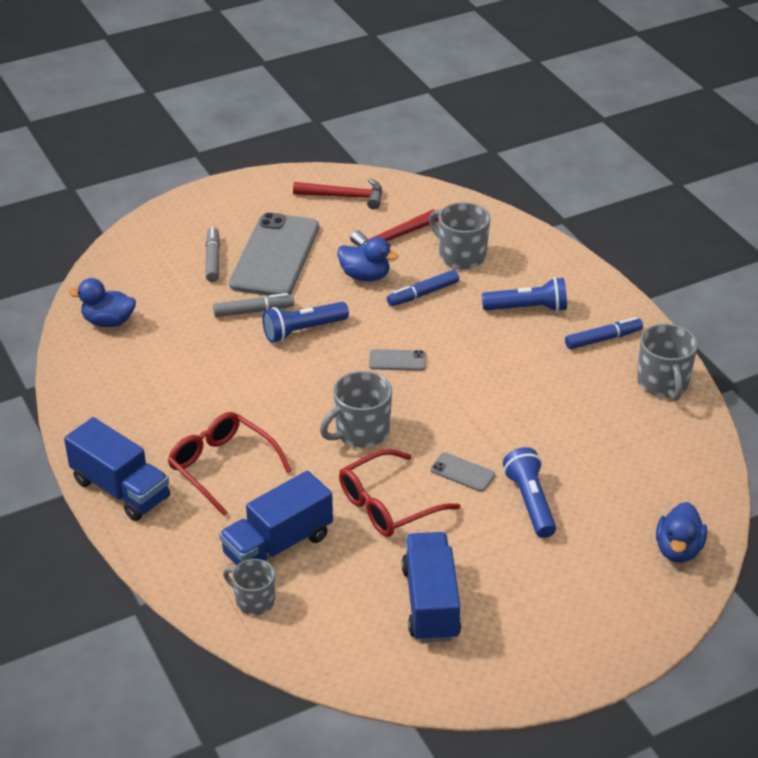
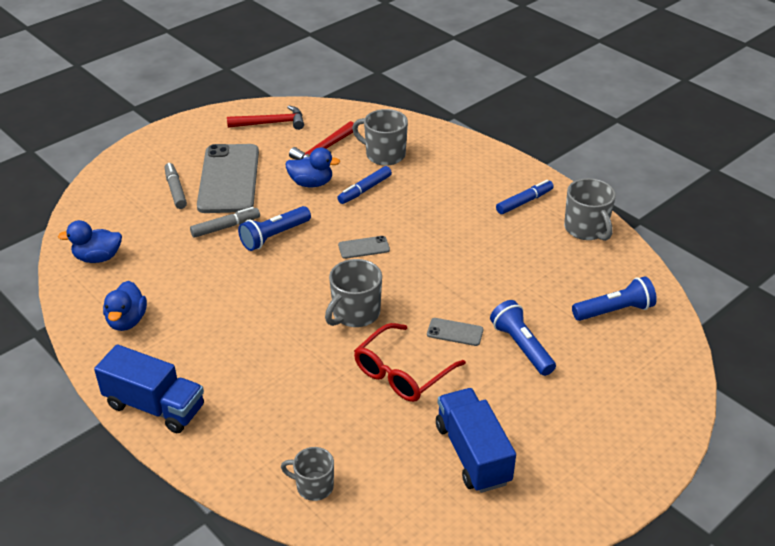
camera: 15 degrees left, 0 degrees up
red glasses [168,412,292,516] -> none
blue truck [219,471,333,566] -> none
blue flashlight [482,277,567,312] -> blue flashlight moved to [572,276,657,321]
blue duck [656,502,707,563] -> blue duck moved to [103,281,147,331]

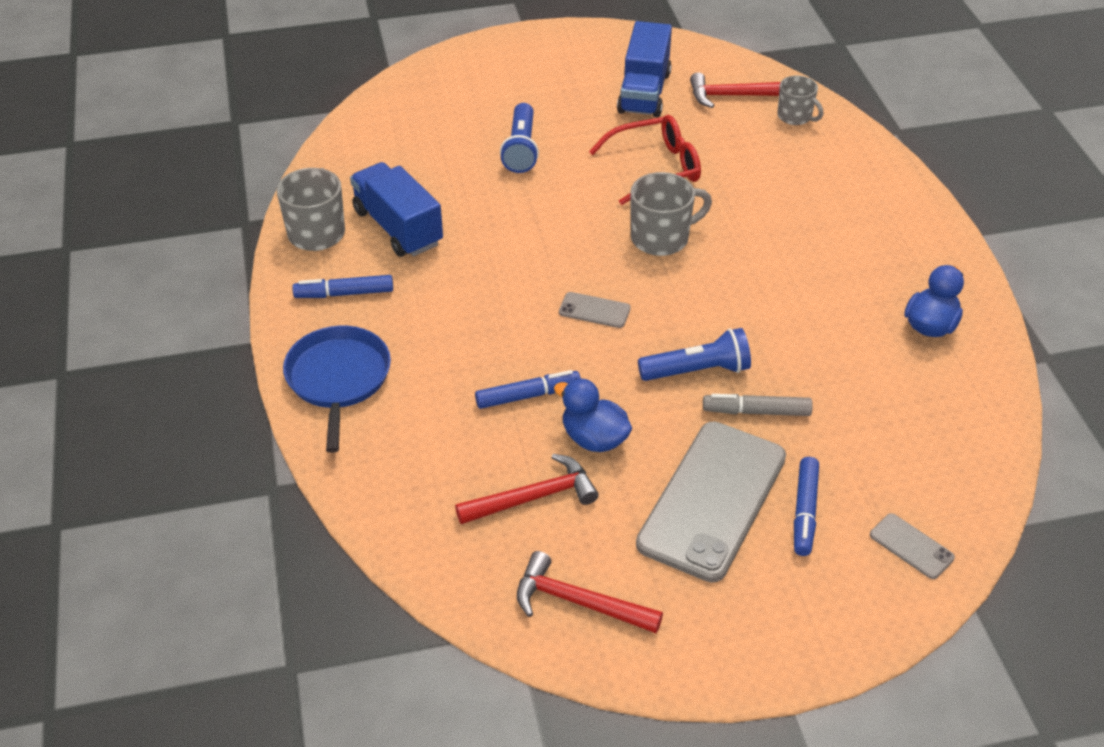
camera: 150 degrees left, 5 degrees up
blue duck [58,220,122,263] -> none
blue truck [94,344,204,433] -> blue truck moved to [350,162,443,257]
grey marker [165,163,187,209] -> blue marker [794,457,819,556]
grey mug [352,109,408,166] -> none
grey phone [427,318,483,346] -> grey phone moved to [870,513,955,579]
blue flashlight [572,276,657,321] -> none
none -> blue pan [283,326,391,453]
none -> red hammer [690,72,781,108]

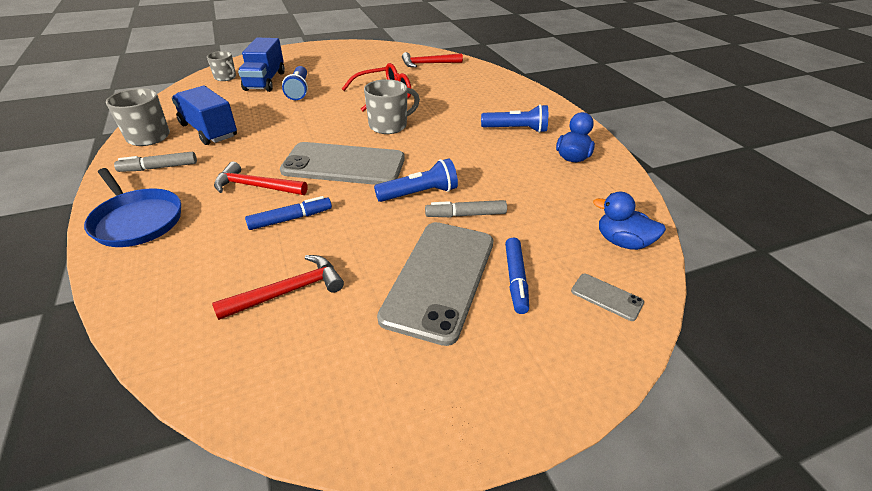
camera: 10 degrees left, 5 degrees down
blue pan [283,326,391,453] -> blue pan turned 150 degrees clockwise [84,168,181,247]
blue marker [292,275,393,298] -> grey marker [114,152,197,172]
red hammer [517,551,663,633] -> red hammer moved to [214,162,307,195]
blue duck [554,378,632,452] -> blue duck moved to [593,192,666,250]
grey phone [559,292,631,328] -> grey phone [280,142,405,185], size x2.41
blue truck [617,21,672,117] -> blue truck moved to [238,38,285,92]
grey mug [777,75,823,125] -> grey mug moved to [207,51,236,81]
none -> blue flashlight [481,104,548,133]

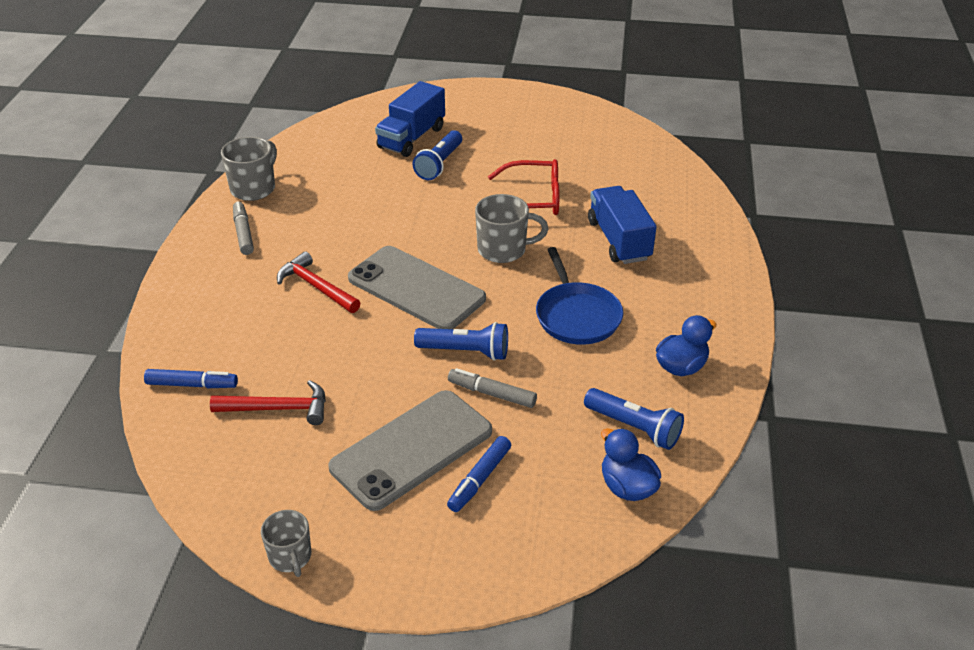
camera: 30 degrees right, 0 degrees up
blue pan [84,168,181,247] -> blue pan moved to [536,247,623,345]
grey marker [114,152,197,172] -> grey marker turned 60 degrees clockwise [233,201,254,255]
blue truck [172,86,237,145] -> blue truck moved to [588,186,657,264]
grey mug [207,51,236,81] -> grey mug moved to [261,510,311,577]
blue marker [245,196,332,230] -> blue marker moved to [144,369,238,388]
red hammer [402,52,463,68] -> none
blue flashlight [481,104,548,133] -> blue flashlight moved to [584,388,684,450]
grey phone [571,274,644,321] -> none

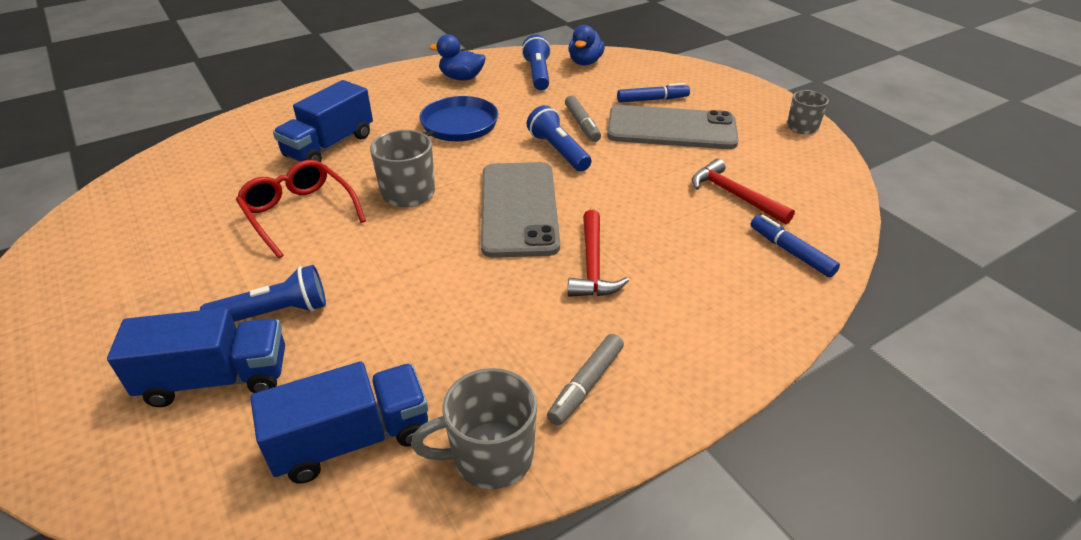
camera: 130 degrees left, 0 degrees up
none -> blue truck [250,361,428,483]

